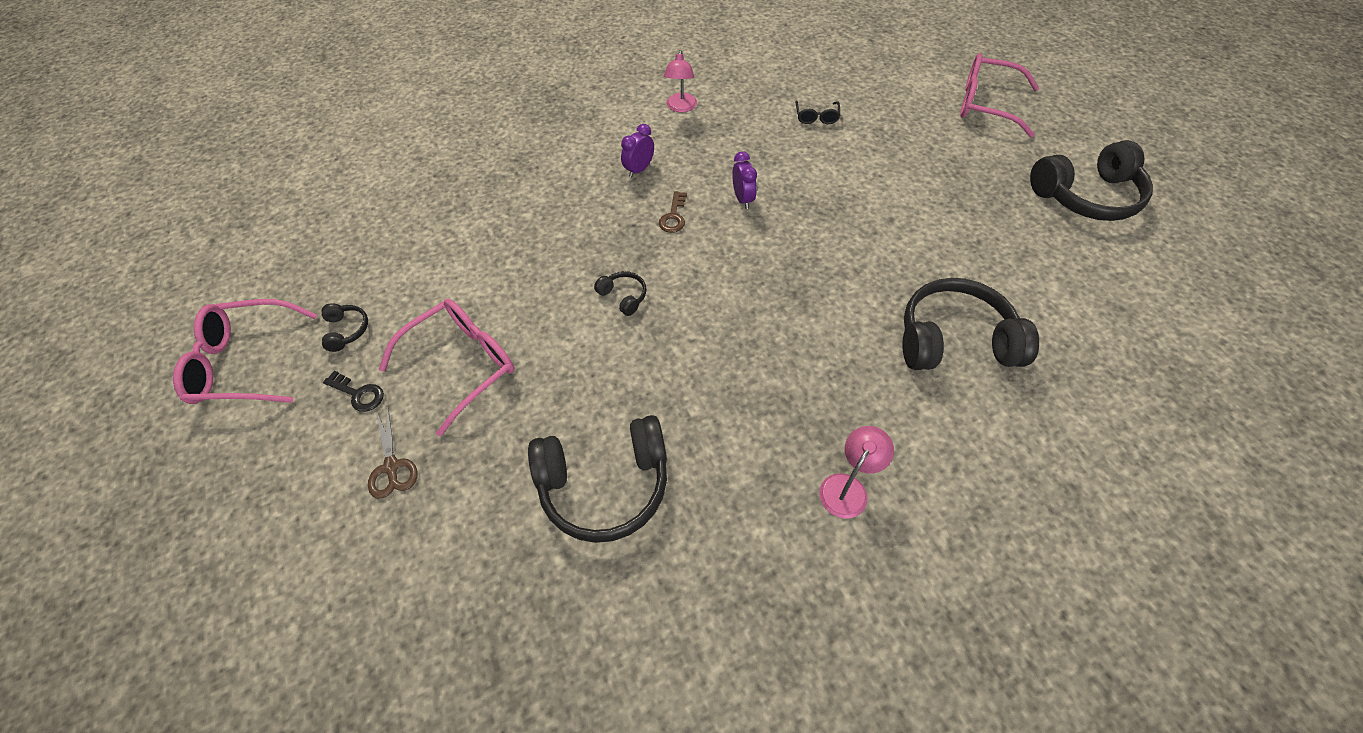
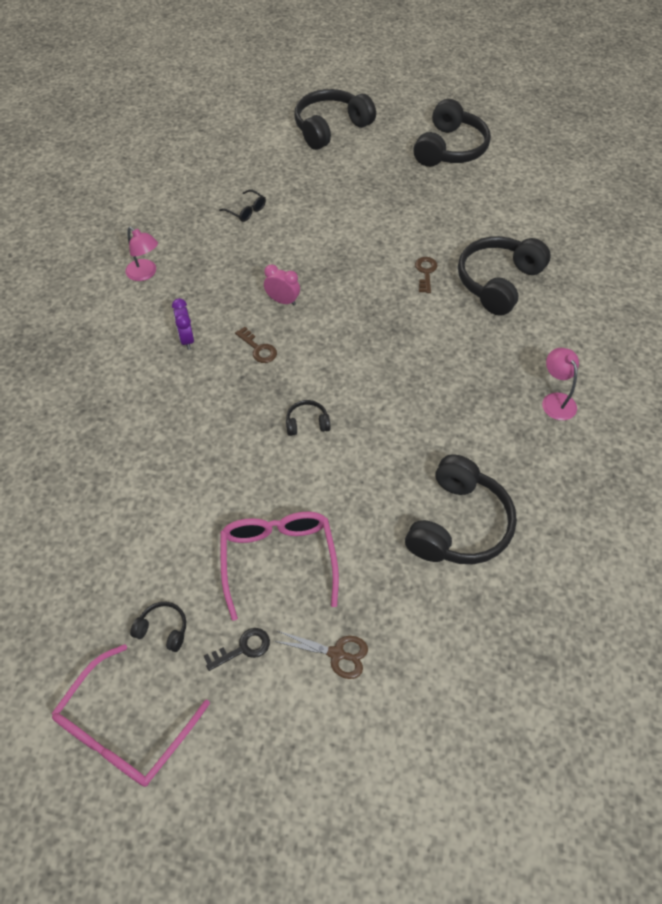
camera: 55 degrees left, 0 degrees up
purple clock [732,151,757,209] -> pink clock [264,264,300,306]
pink glasses [960,53,1039,137] -> black headphones [294,89,376,150]
none -> brown key [415,257,437,293]

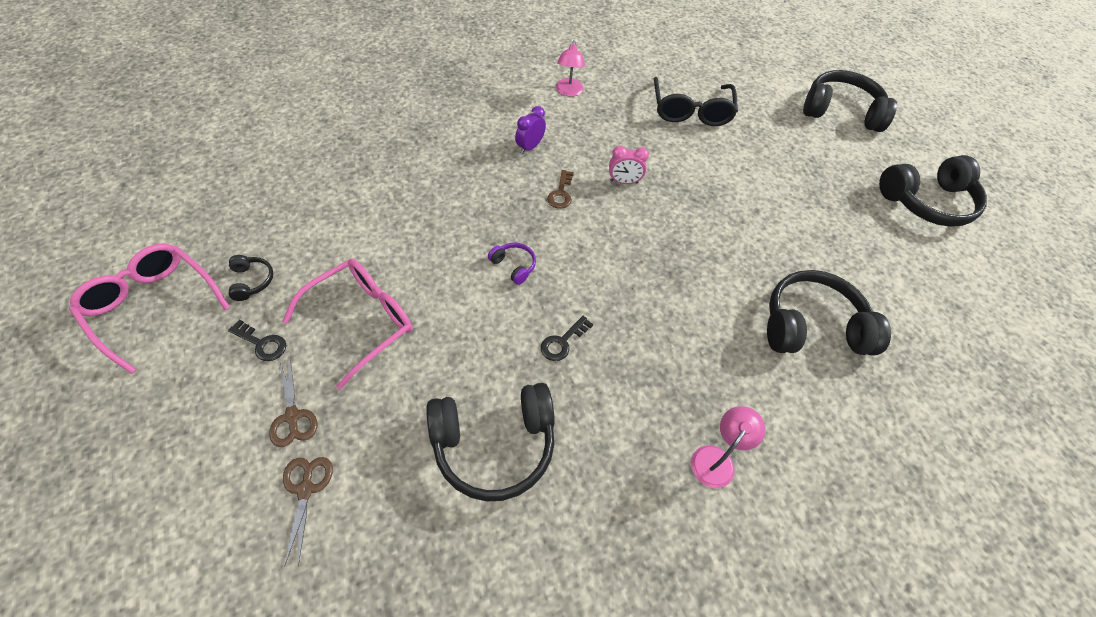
camera: 50 degrees right, 0 degrees up
pink glasses [51,644,210,787] -> pink glasses turned 45 degrees clockwise [69,244,230,374]
black glasses [219,189,266,222] -> black glasses [654,77,738,126], size x2.07
pink clock [264,264,300,306] -> pink clock turned 105 degrees clockwise [609,146,649,184]
black headphones [286,400,330,436] -> purple headphones [488,242,536,285]
brown key [415,257,437,293] -> none
none -> brown scissors [283,457,333,567]
none -> black key [541,316,593,361]

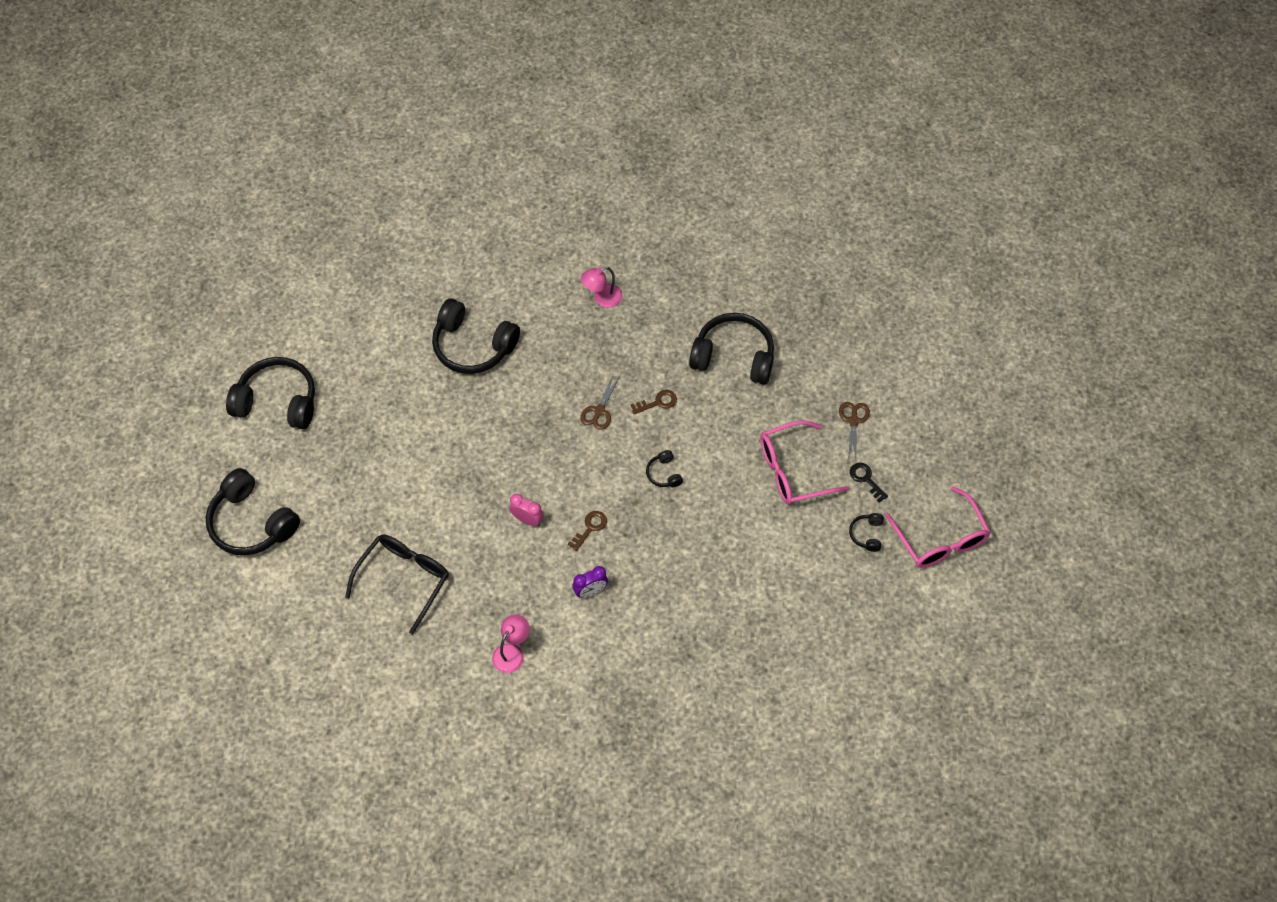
camera: 150 degrees left, 5 degrees up
brown scissors [283,457,333,567] -> brown scissors moved to [580,375,620,430]
purple headphones [488,242,536,285] -> black headphones [646,450,683,487]
black key [541,316,593,361] -> brown key [630,390,677,414]

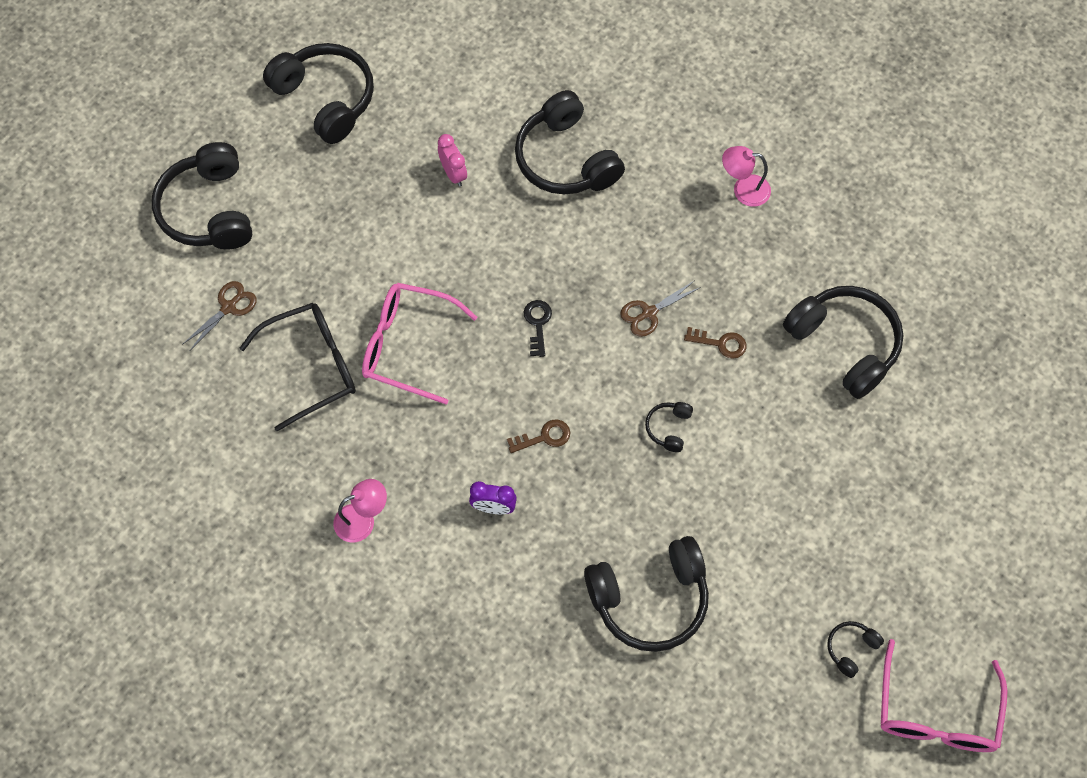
camera: 35 degrees right, 5 degrees up
pink clock [509,494,544,526] -> pink clock moved to [438,134,467,187]
pink glasses [760,421,849,505] -> pink glasses moved to [362,283,477,404]
brown scissors [839,402,870,460] -> brown scissors moved to [182,281,257,350]
black key [850,463,888,503] -> black key moved to [524,300,552,357]
none -> black headphones [584,536,709,652]

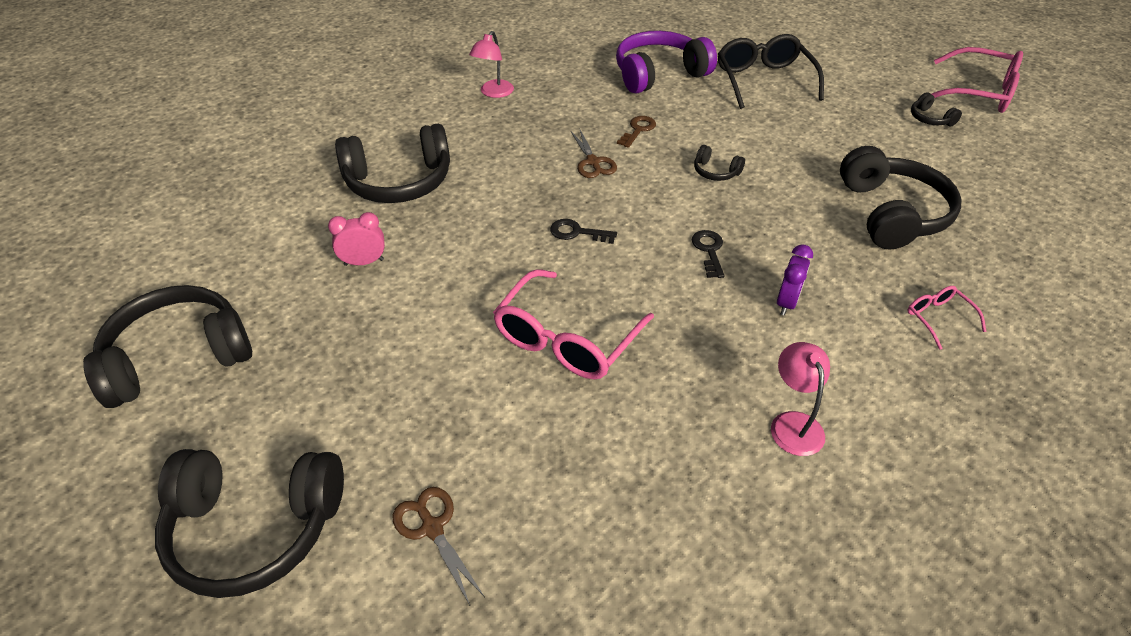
camera: 75 degrees left, 20 degrees down
black glasses [240,303,356,432] -> black glasses moved to [718,34,824,109]
brown key [507,420,570,453] -> black key [692,230,725,278]
black headphones [783,286,904,399] -> purple headphones [616,31,717,94]
none -> pink glasses [907,286,987,350]

